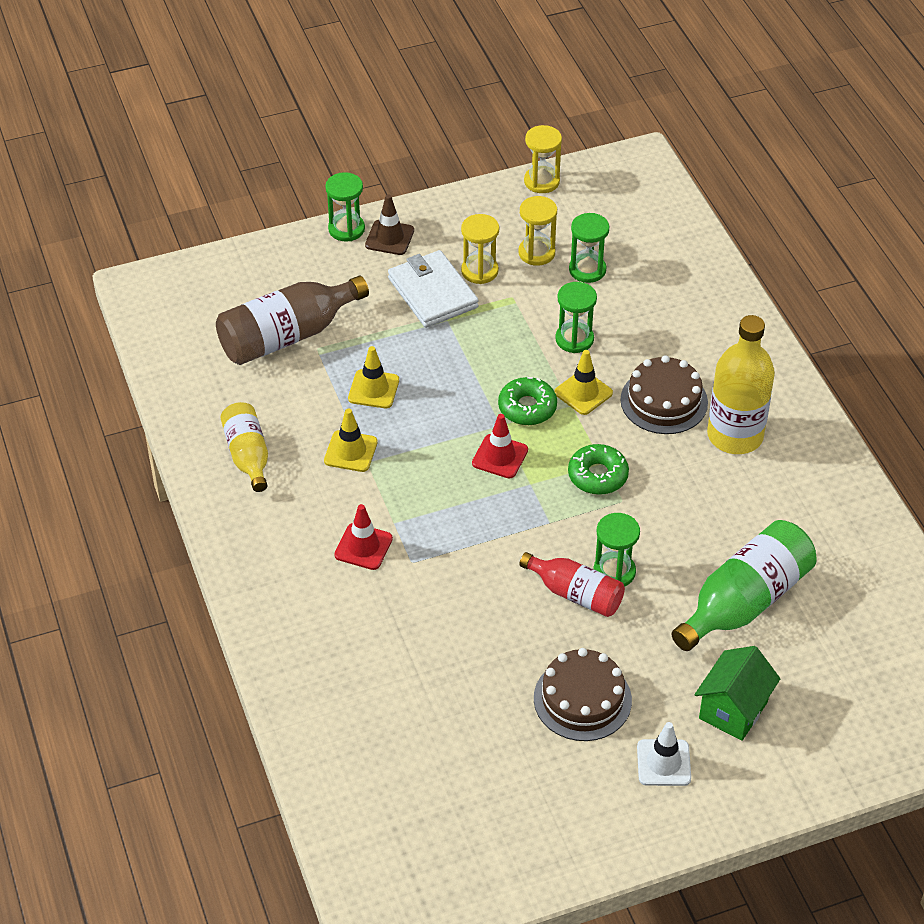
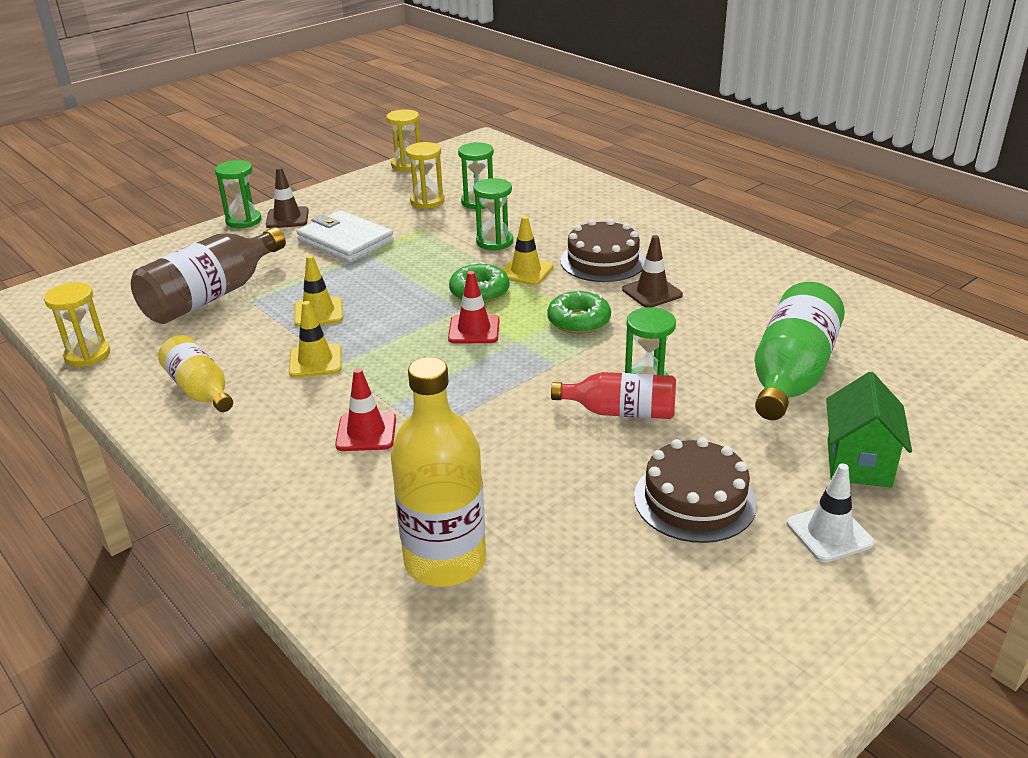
camera: 20 degrees left, 15 degrees down
yellow hourglass [461,214,499,284] -> yellow hourglass moved to [44,282,110,367]
yellow bottle [707,315,775,454] -> yellow bottle moved to [391,357,486,587]
none -> brown traffic cone [622,235,683,308]

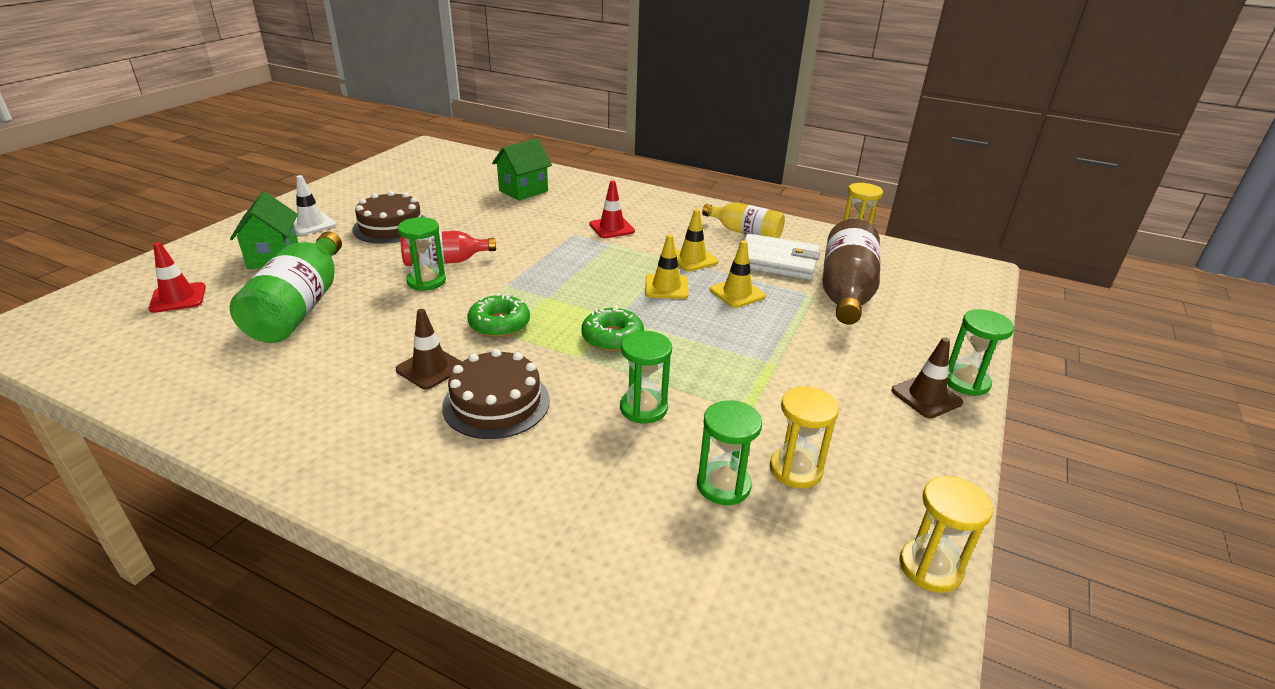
camera: 155 degrees right, 0 degrees up
white wallet [296,210,394,263] -> white wallet moved to [744,233,820,280]
yellow bottle [391,357,486,587] -> green house [492,139,552,201]
red traffic cone [448,271,499,343] -> red traffic cone moved to [149,242,206,313]
yellow traffic cone [502,216,554,285] -> yellow traffic cone moved to [645,234,688,299]

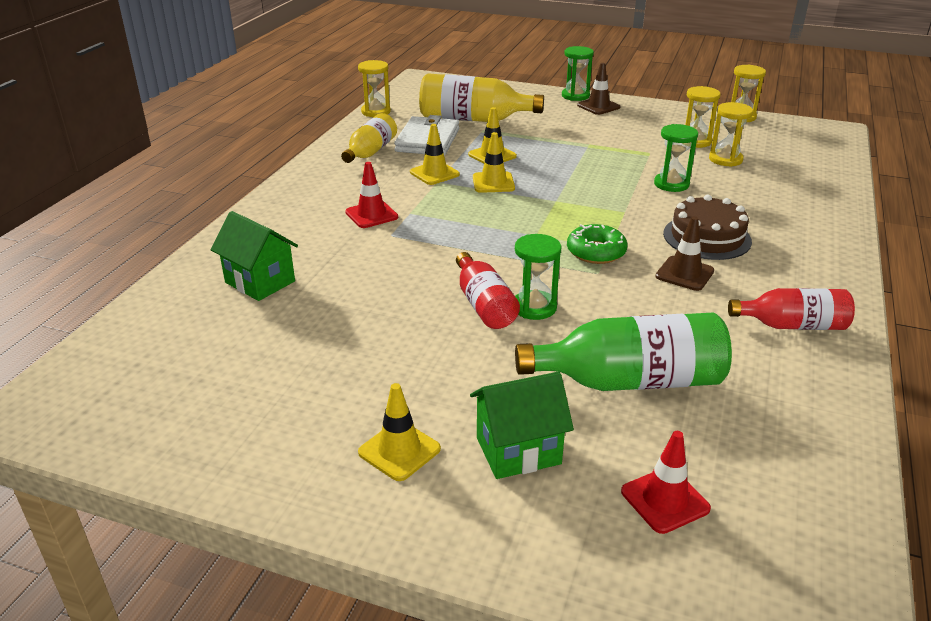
camera: 95 degrees left, 0 degrees up
white traffic cone [294,175,336,235] -> yellow traffic cone [358,383,441,481]
brown cake [352,191,425,244] -> none
green donut [581,306,644,351] -> none
green hourglass [697,400,762,505] -> yellow hourglass [709,102,753,167]
brown bottle [822,219,880,324] -> yellow bottle [419,73,544,122]
none -> red bottle [728,288,855,330]

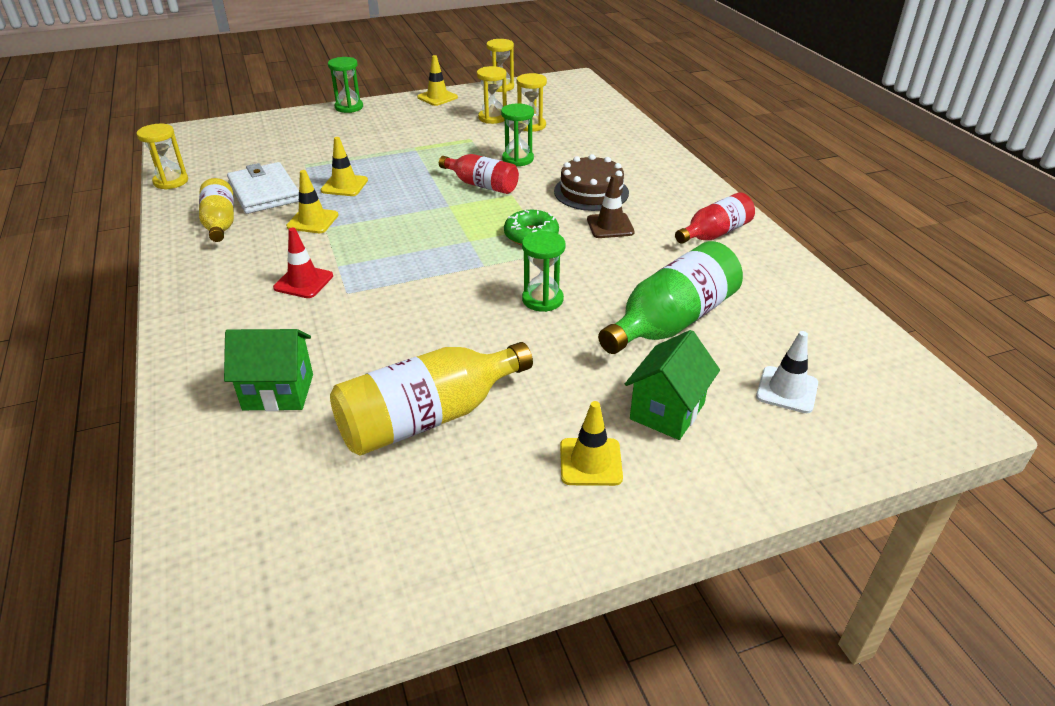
camera: 40 degrees left, 5 degrees up
yellow bottle [419,73,544,122] -> yellow bottle moved to [330,342,533,456]
red bottle [456,252,520,329] -> red bottle moved to [439,154,519,194]
yellow traffic cone [473,132,515,193] -> yellow traffic cone moved to [417,55,458,106]
brown traffic cone [577,63,620,115] -> none
red traffic cone [621,431,711,534] -> white traffic cone [756,331,818,413]

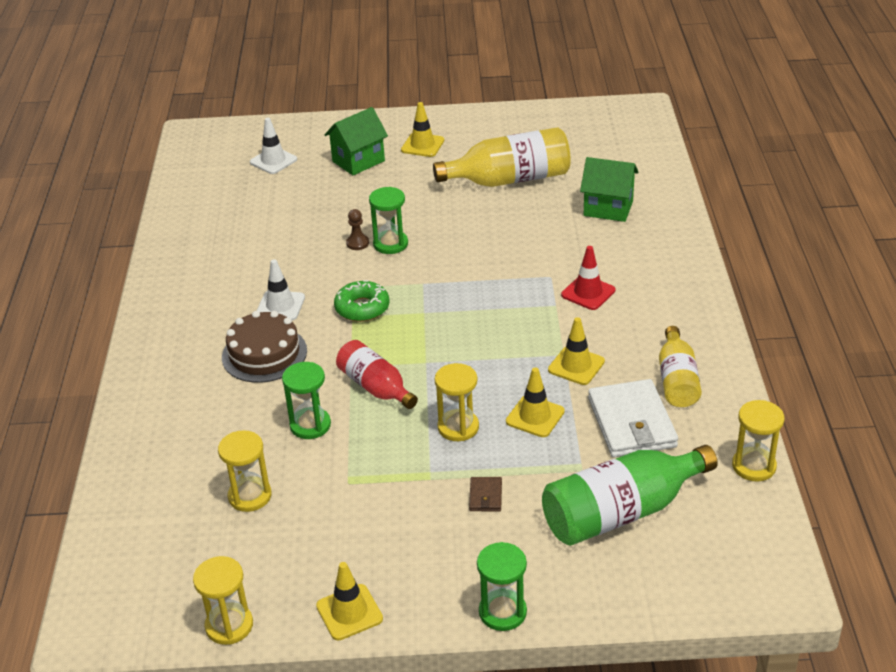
camera: 160 degrees left, 0 degrees up
yellow hourglass [477,66,507,124] -> yellow hourglass moved to [435,363,479,441]
brown traffic cone [587,175,635,238] -> white traffic cone [257,259,305,321]
green bottle [598,241,743,354] -> green bottle moved to [542,445,718,546]
red bottle [675,192,755,244] -> none
none -> brown pawn [346,209,369,250]
none -> brown wallet [469,477,502,512]

